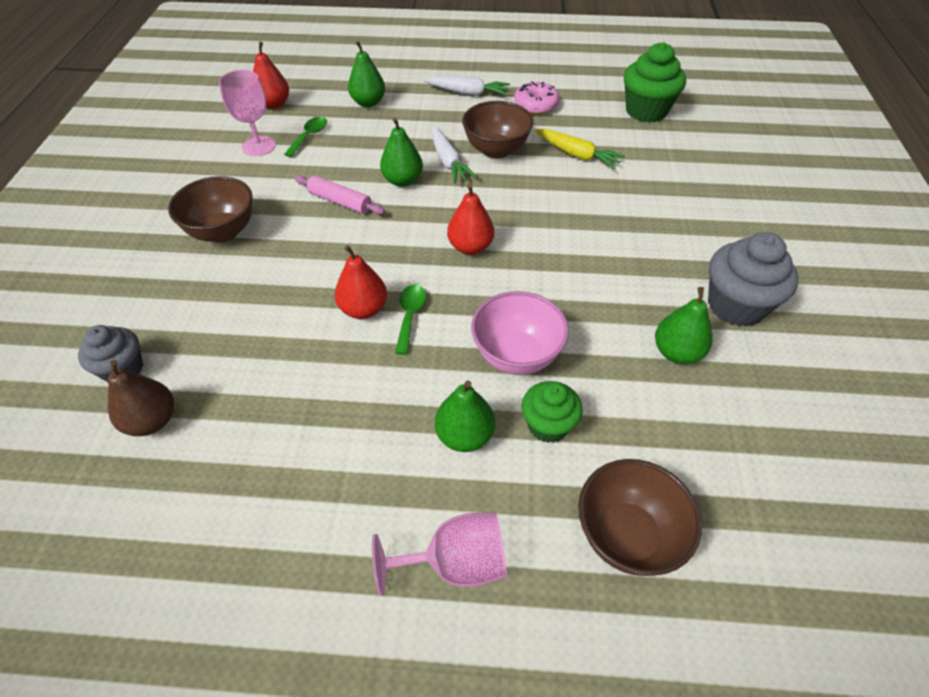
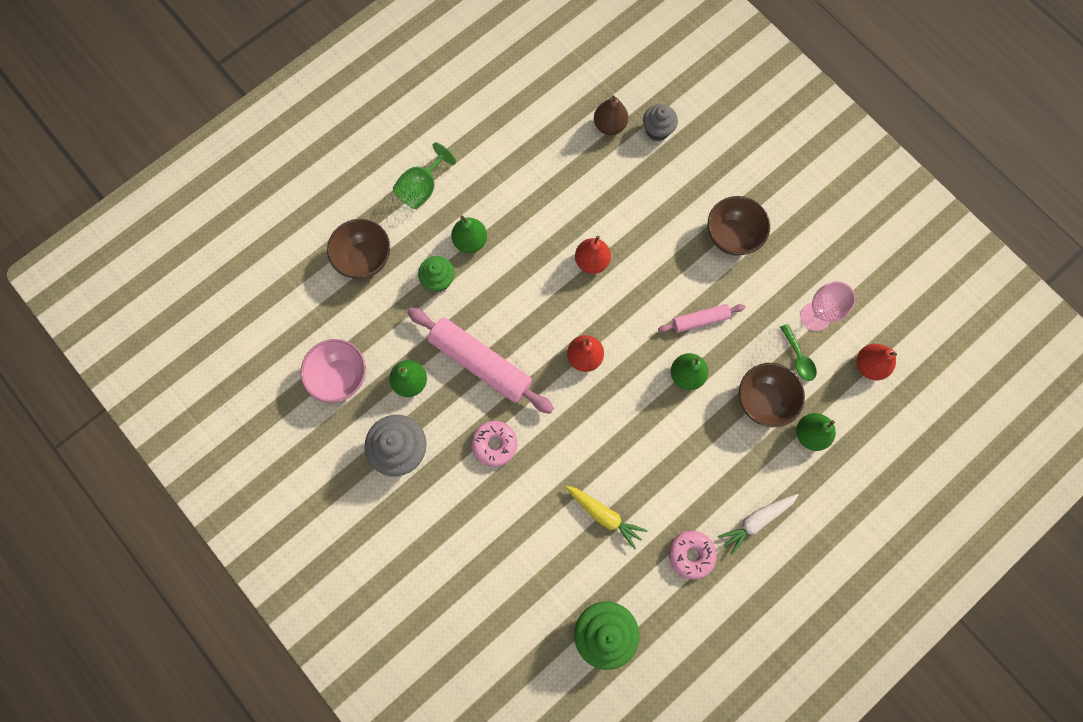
camera: 135 degrees right, 25 degrees up
pink goblet [372,513,507,596] -> green goblet [393,142,456,209]
green spoon [395,284,426,355] -> none
white carrot [431,126,477,184] -> none
brown bowl [462,101,534,159] -> brown bowl moved to [739,363,805,427]
pink bowl [471,291,569,375] -> pink bowl moved to [300,339,366,403]
yellow carrot [535,129,625,169] -> yellow carrot turned 135 degrees counterclockwise [566,486,648,549]
none -> pink rolling pin [407,307,554,414]
none -> pink donut [471,421,517,467]

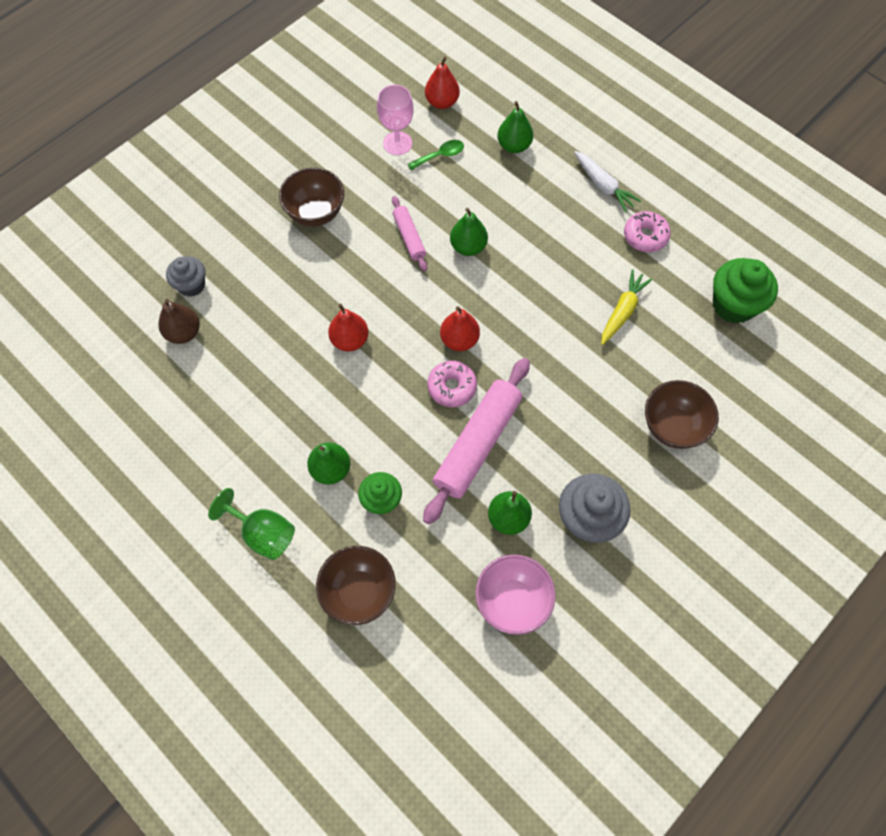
camera: 95 degrees left, 10 degrees down
pink donut [471,421,517,467] -> pink donut moved to [427,361,477,407]
brown bowl [739,363,805,427] -> brown bowl moved to [645,380,719,449]

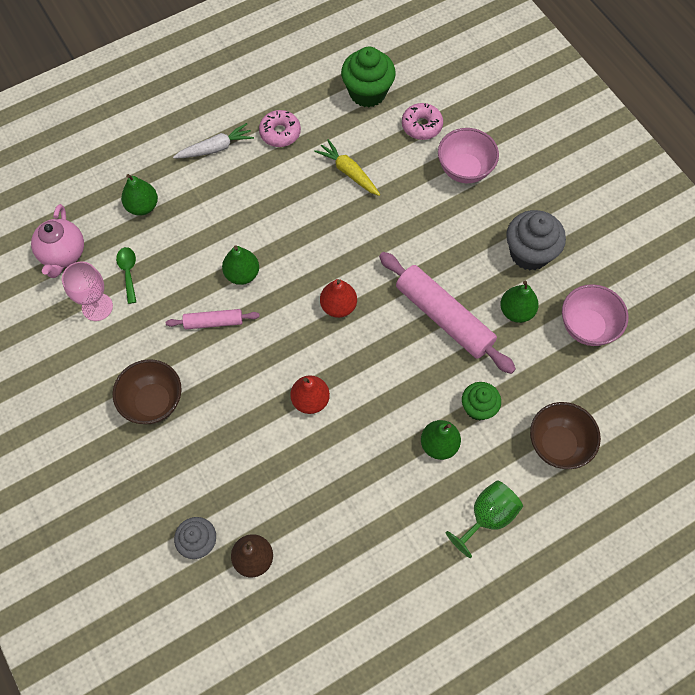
camera: 75 degrees left, 0 degrees up
red pear [425,57,460,109] -> pink teapot [31,204,84,278]
pink donut [427,361,477,407] -> pink donut moved to [402,103,443,140]
brown bowl [645,380,719,449] -> pink bowl [438,128,499,183]

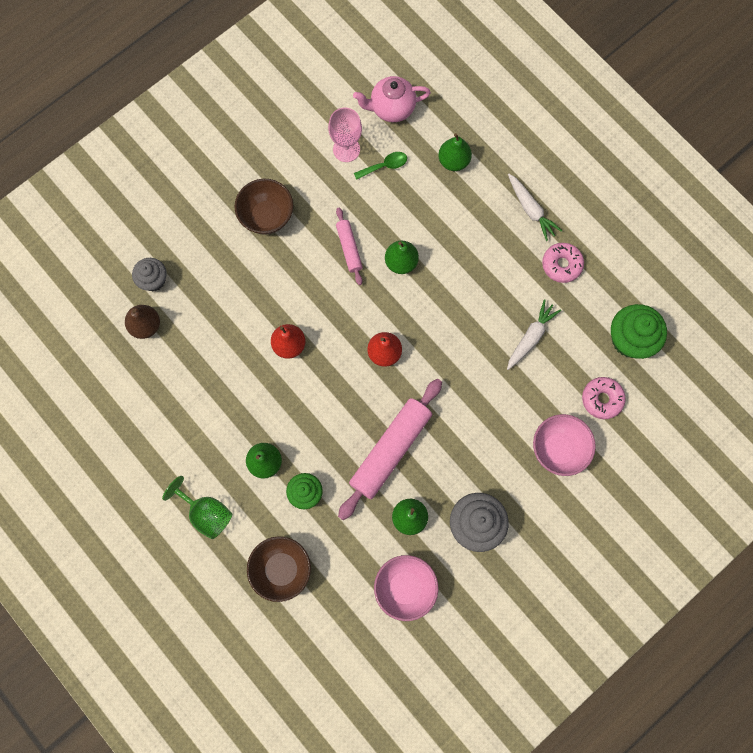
camera: 80 degrees right, 10 degrees up
yellow carrot [314,139,380,196] -> white carrot [507,299,561,370]

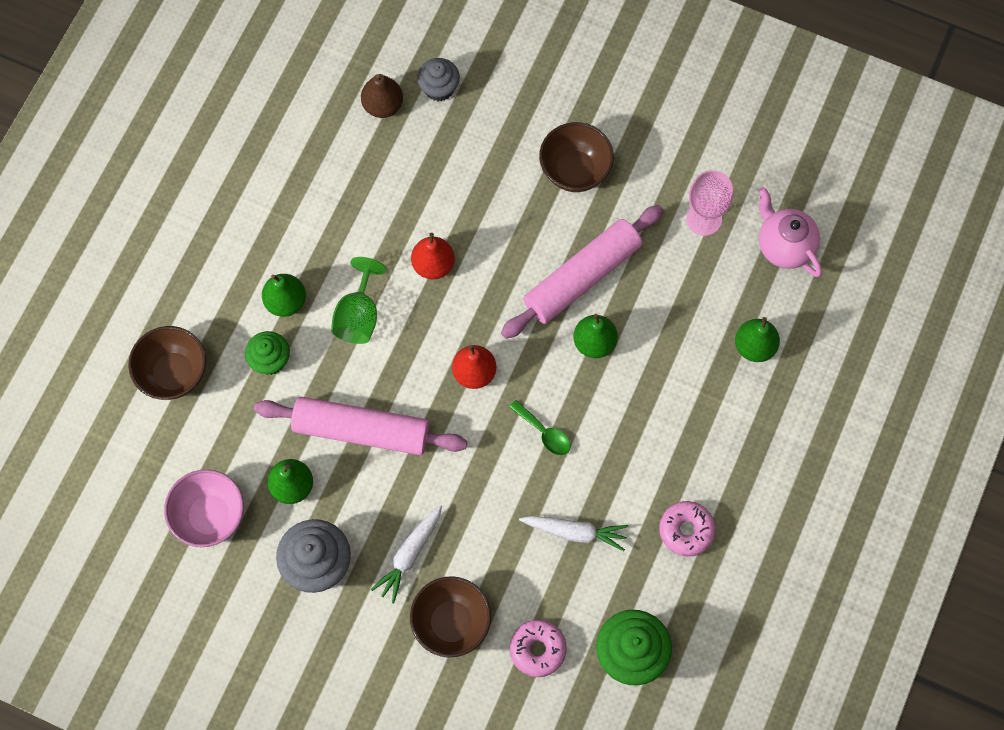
camera: 65 degrees right, 5 degrees down
green goblet [162,476,233,539] -> green goblet moved to [331,257,386,344]
pink rolling pin [336,208,363,285] -> pink rolling pin [501,205,663,339], size x1.92
green spoon [354,152,407,180] -> green spoon moved to [509,400,571,455]
white carrot [508,174,562,241] -> white carrot moved to [371,505,442,604]
pink bowl [533,414,596,476] -> brown bowl [410,576,491,657]

